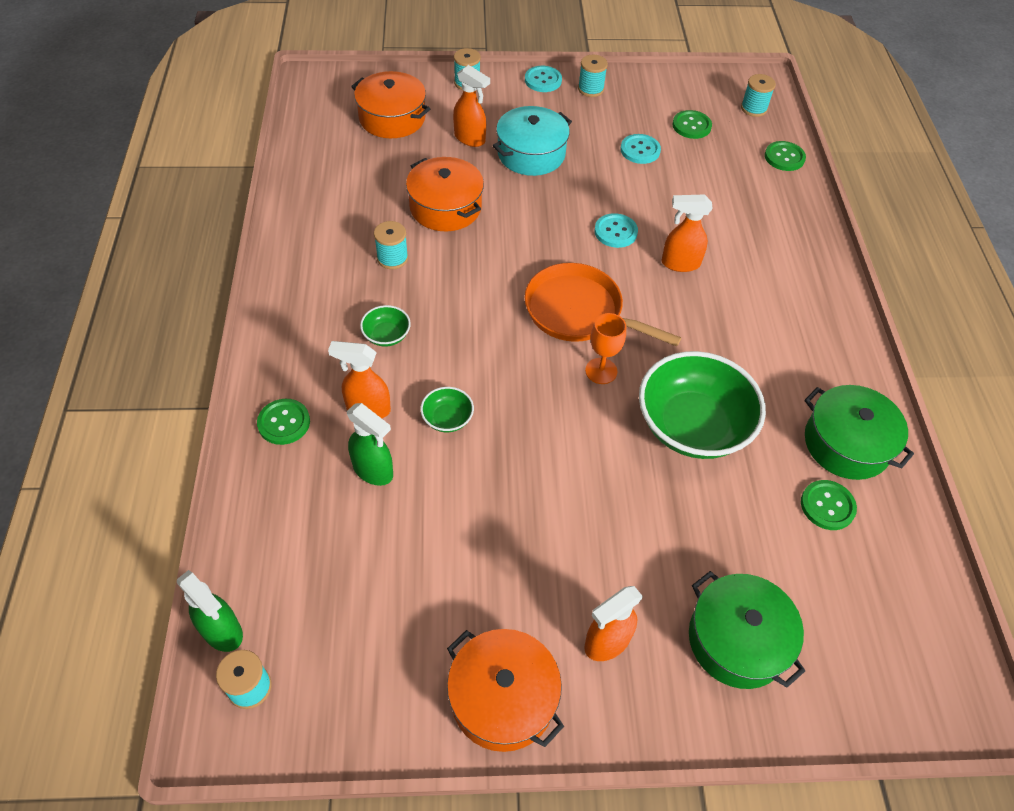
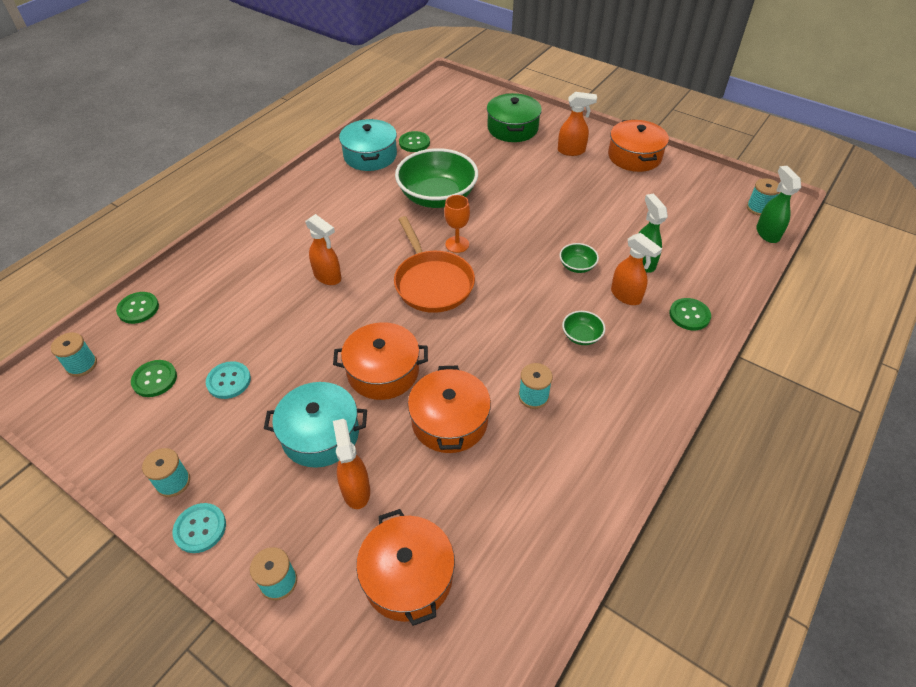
camera: 140 degrees left, 5 degrees down
turquoise button [594,213,638,248] -> none
green pot [804,385,914,480] -> turquoise pot [339,119,397,171]
none -> orange pot [333,322,428,400]

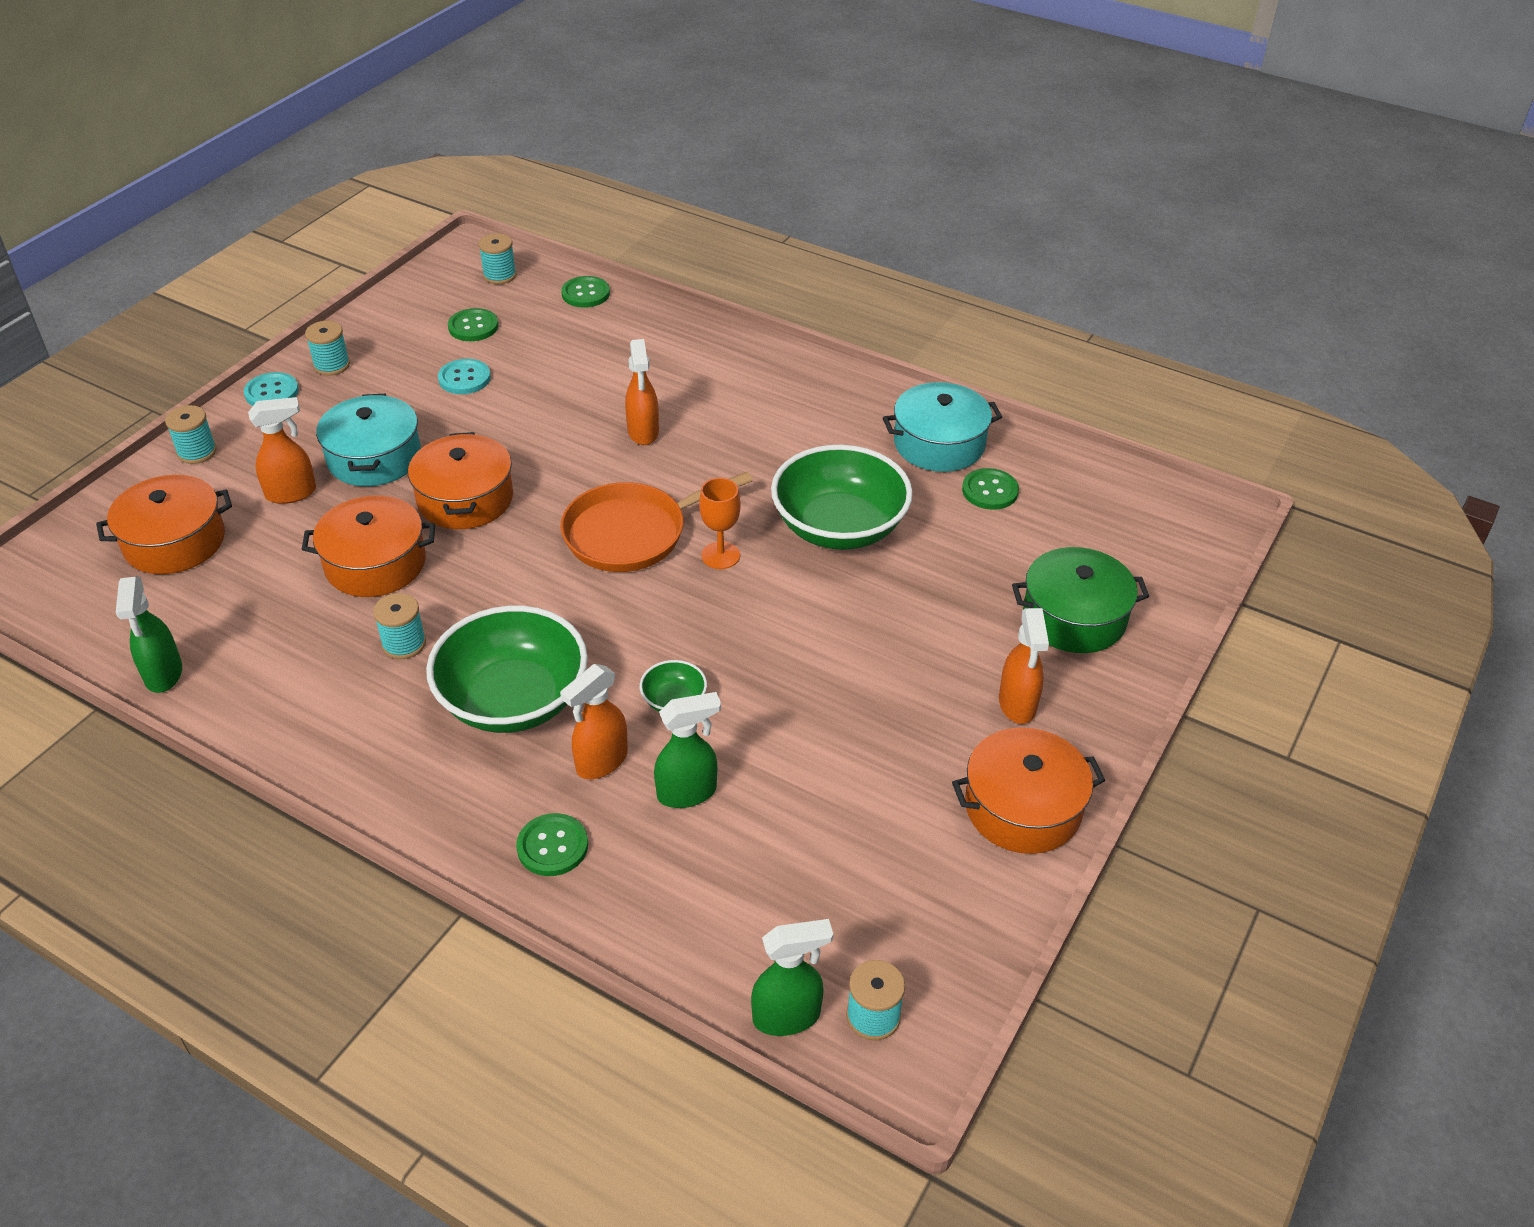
camera: 85 degrees right, 5 degrees down
orange spray bottle [305,214,341,285] -> orange spray bottle turned 45 degrees counterclockwise [625,339,659,445]
green bowl [562,311,605,345] -> green bowl [426,606,588,733], size x2.32
none -> green spray bottle [116,577,182,693]

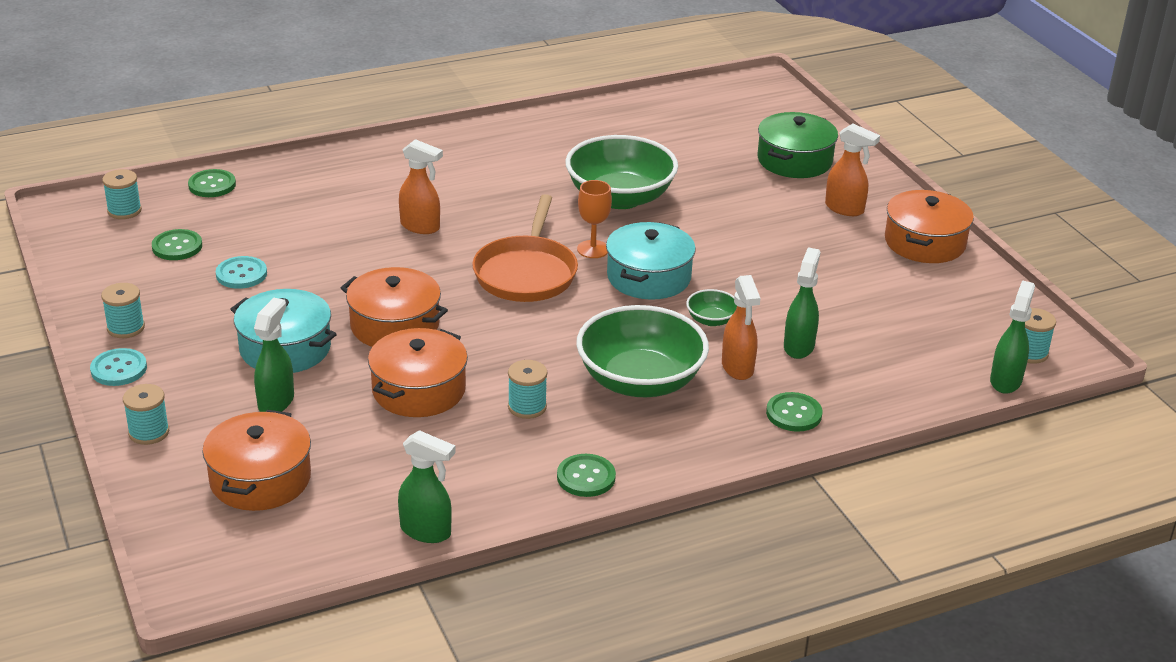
camera: 55 degrees left, 10 degrees down
orange spray bottle [248,397,316,504] -> green spray bottle [254,298,294,412]
turquoise pot [883,382,1002,472] -> turquoise pot moved to [606,222,696,300]
green button [962,468,1019,510] -> green button moved to [557,454,616,497]

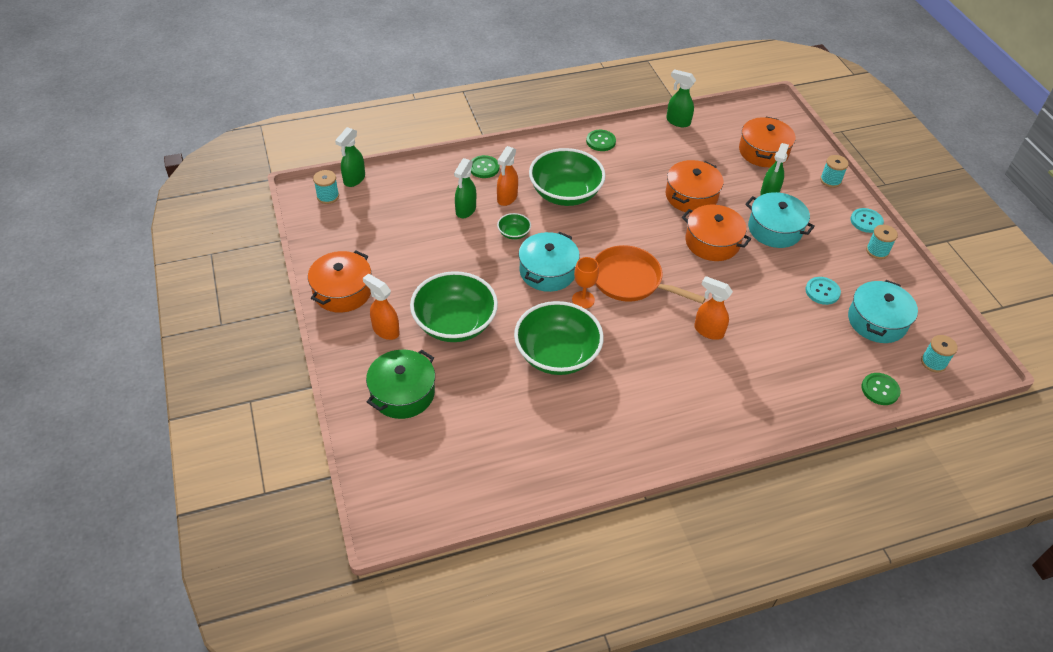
camera: 175 degrees left, 15 degrees up
green button [152,229,202,260] -> turquoise pot [848,280,918,343]
orange pan [472,194,578,302] -> orange pan turned 75 degrees counterclockwise [594,245,705,304]
turquoise spool [508,360,547,419] -> none
orange spray bottle [722,275,761,380] -> orange spray bottle turned 150 degrees counterclockwise [497,146,518,206]
none -> green bowl [410,271,498,342]

